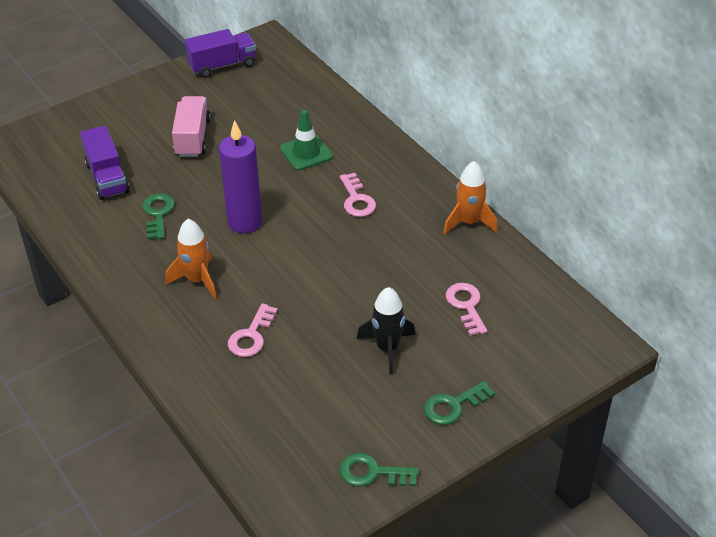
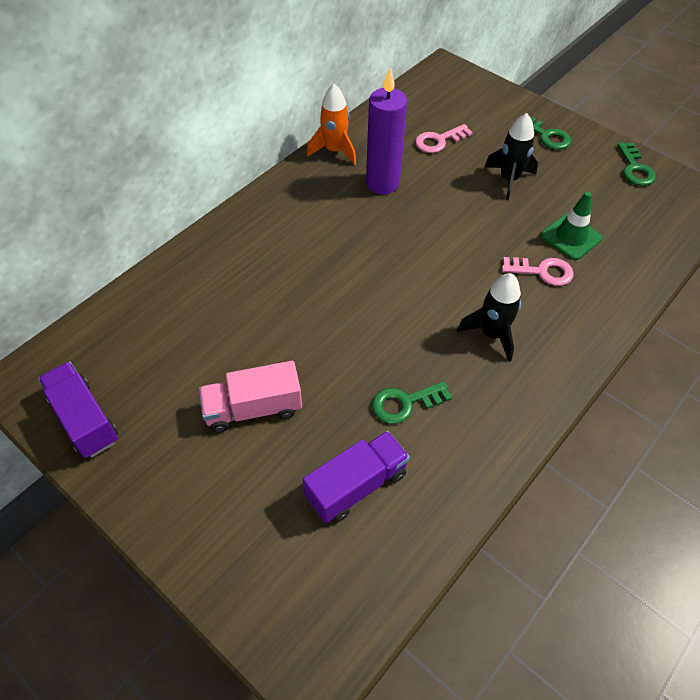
camera: 105 degrees left, 10 degrees up
orange rocket [165,219,217,299] -> black rocket [457,273,521,362]
purple candle [219,120,262,234] -> purple candle moved to [366,68,407,194]
green traffic cone [280,110,333,171] -> green traffic cone moved to [541,191,603,260]
pink key [340,173,376,217] -> none

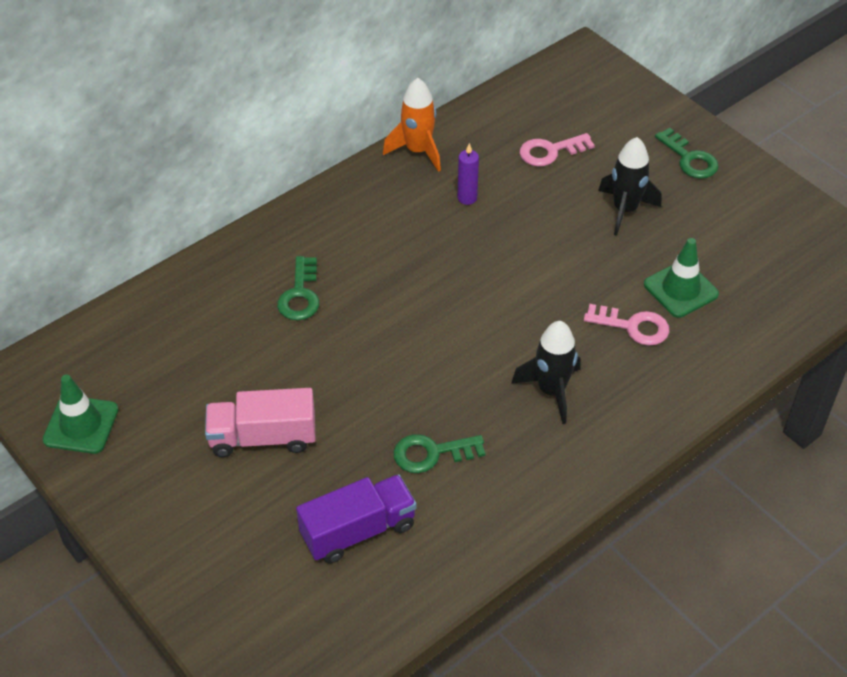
camera: 10 degrees right, 5 degrees down
purple truck [38,361,118,458] -> green traffic cone [43,375,119,454]
purple candle [366,68,407,194] -> purple candle [458,143,479,205], size x0.47
green key [617,142,656,186] -> green key moved to [277,256,319,320]

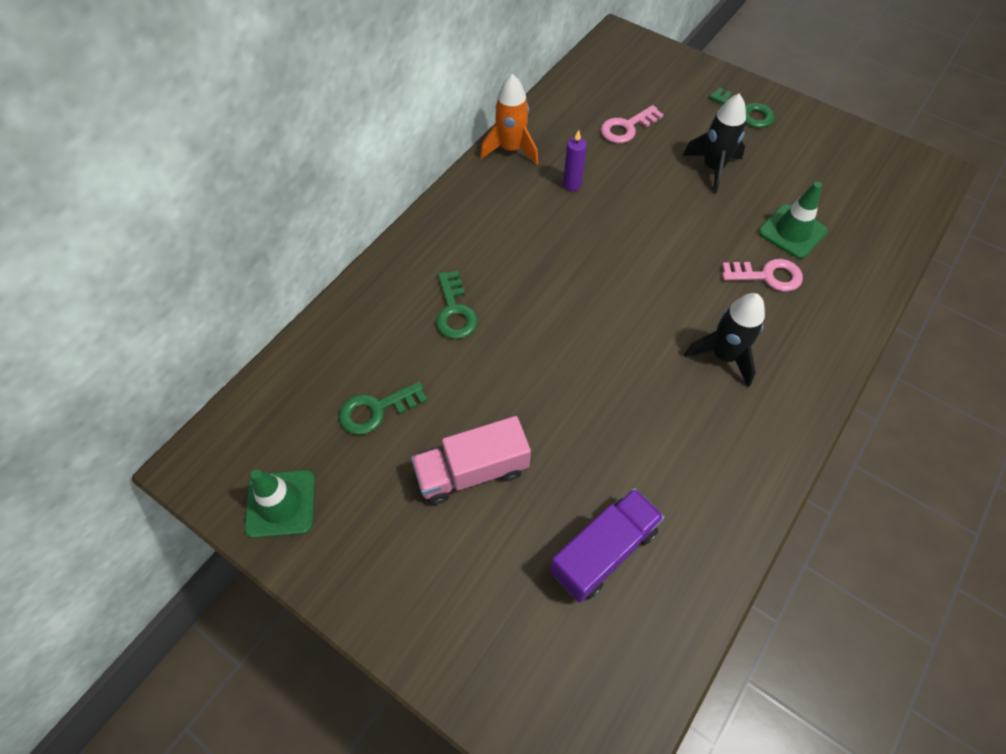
camera: 15 degrees left, 10 degrees up
green key [393,434,485,473] -> green key moved to [339,382,427,435]

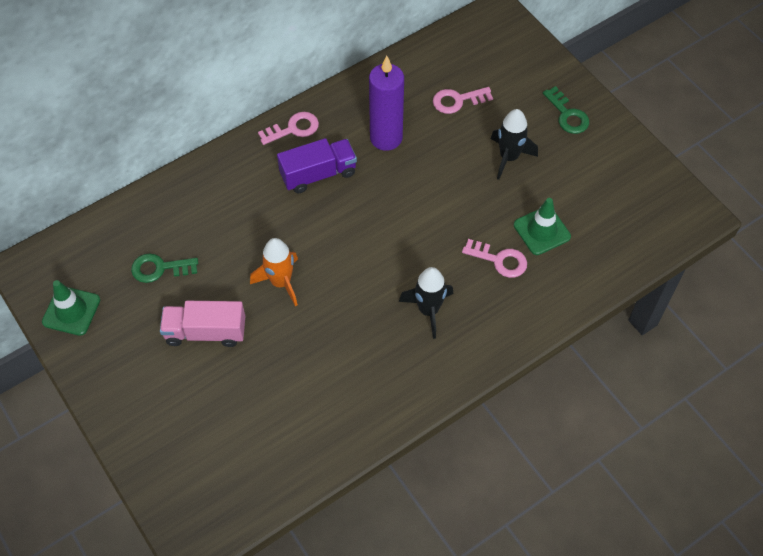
camera: 20 degrees right, 0 degrees up
green key [436,271,478,339] -> none
orange rocket [480,74,538,165] -> orange rocket moved to [250,238,298,306]
purple truck [550,488,665,603] -> purple truck moved to [277,138,357,193]
purple candle [563,130,587,191] -> purple candle [369,56,404,151], size x2.11
none -> pink key [258,112,319,145]

